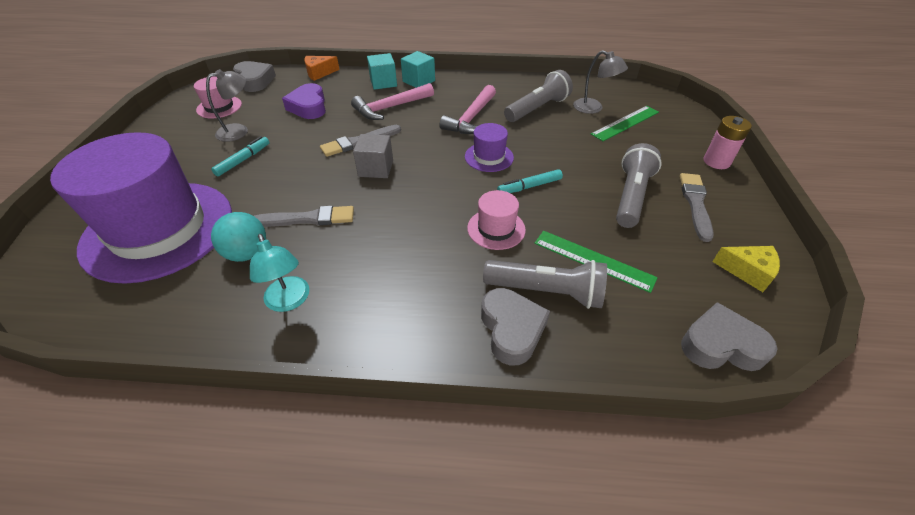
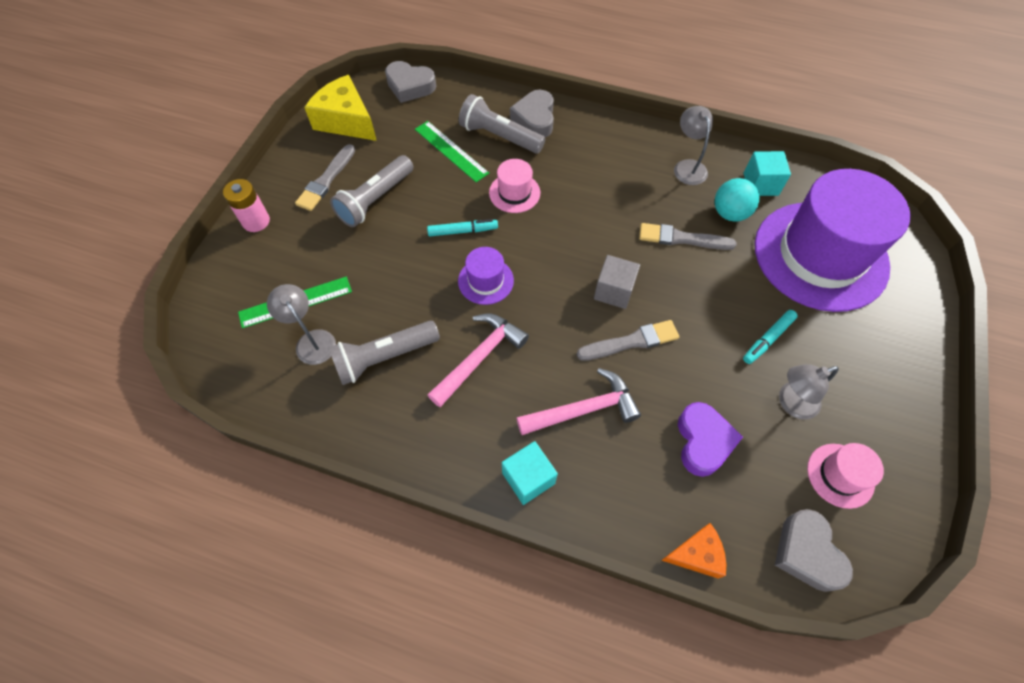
camera: 165 degrees left, 15 degrees up
turquoise lamp [250,234,309,312] -> grey lamp [674,106,713,185]
turquoise cube [367,53,397,90] -> turquoise cube moved to [743,151,791,196]
yellow cheese [712,246,780,292] -> yellow cheese [304,75,377,141], size x1.70

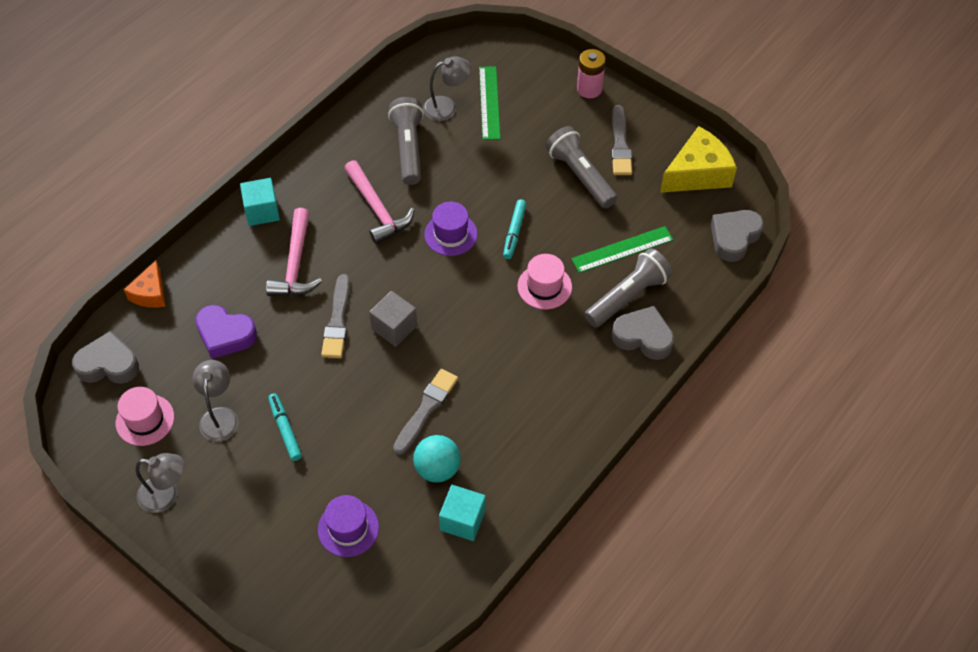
camera: 110 degrees right, 5 degrees down
grey brush [295,144,355,211] -> grey brush turned 135 degrees counterclockwise [611,105,632,175]
grey lamp [674,106,713,185] -> grey lamp moved to [136,453,184,513]
purple hat [755,169,910,312] -> purple hat [318,495,379,557], size x0.42

